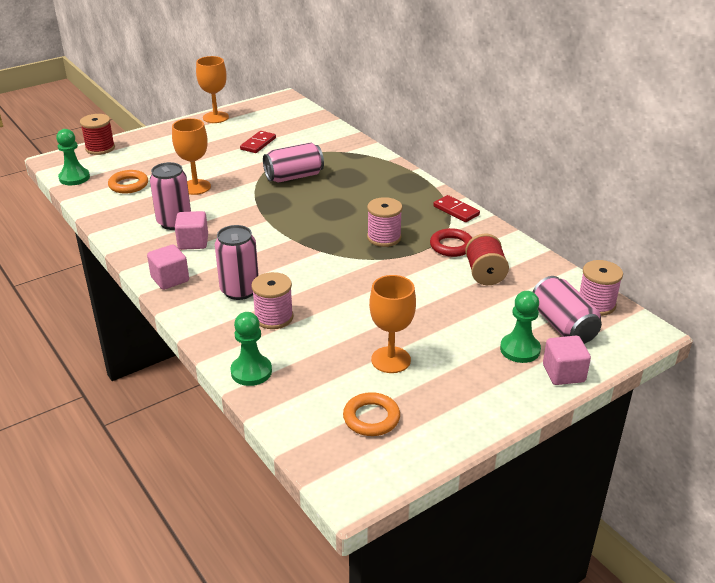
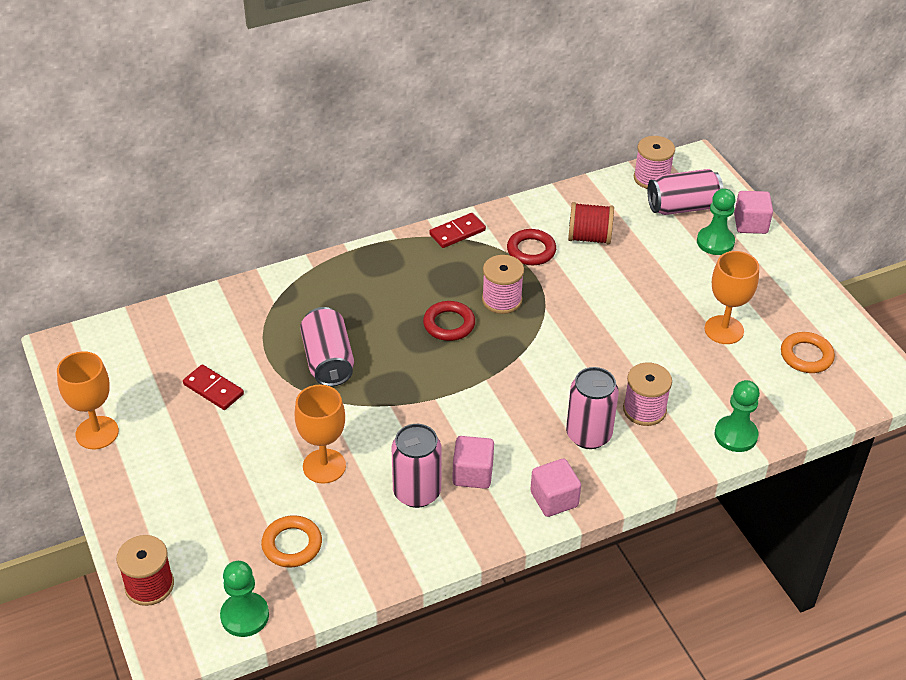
camera: 80 degrees left, 10 degrees up
none -> red ring [423,301,475,341]

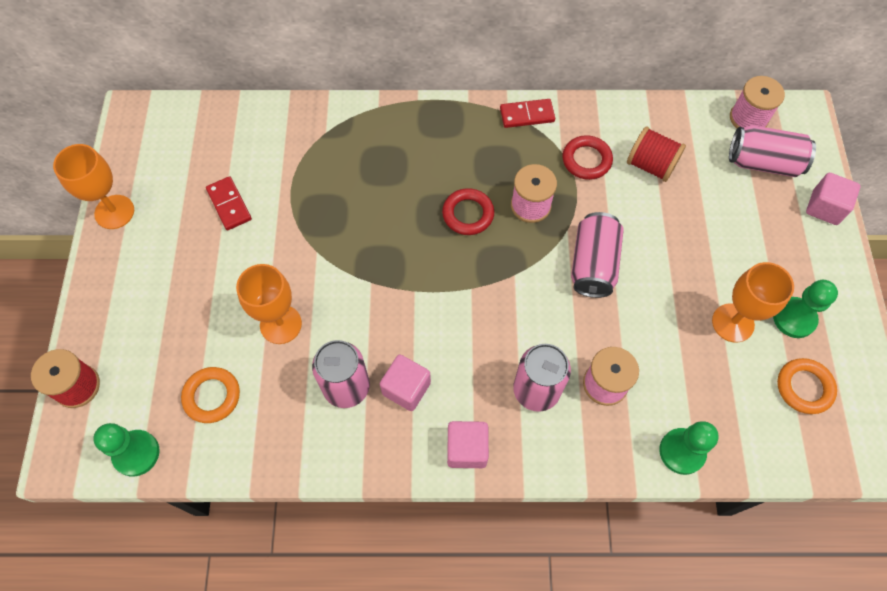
camera: 25 degrees right, 20 degrees up
pink can [300,307,354,387] -> pink can moved to [571,212,624,298]
green pawn [697,188,735,255] -> green pawn moved to [773,280,838,338]

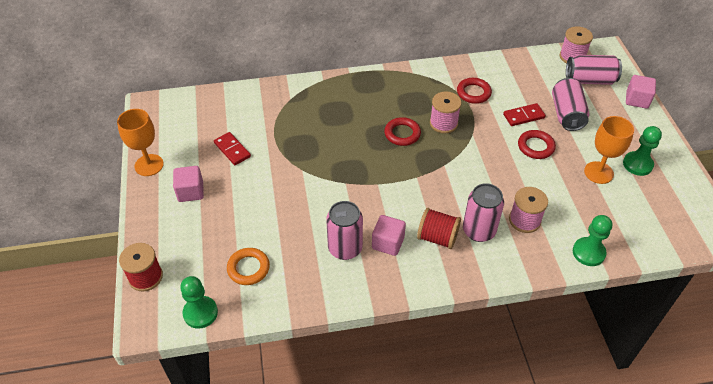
camera: 10 degrees left, 15 degrees down
orange goblet [236,264,302,344] -> none
pink cube [447,421,489,468] -> pink cube moved to [173,166,204,202]
red domino [500,99,555,128] -> red domino moved to [503,103,546,126]
pink can [571,212,624,298] -> pink can moved to [552,78,590,131]
red spool [627,127,686,182] -> red spool moved to [417,208,461,249]
orange ring [777,358,837,414] -> none
none -> red ring [518,130,556,159]

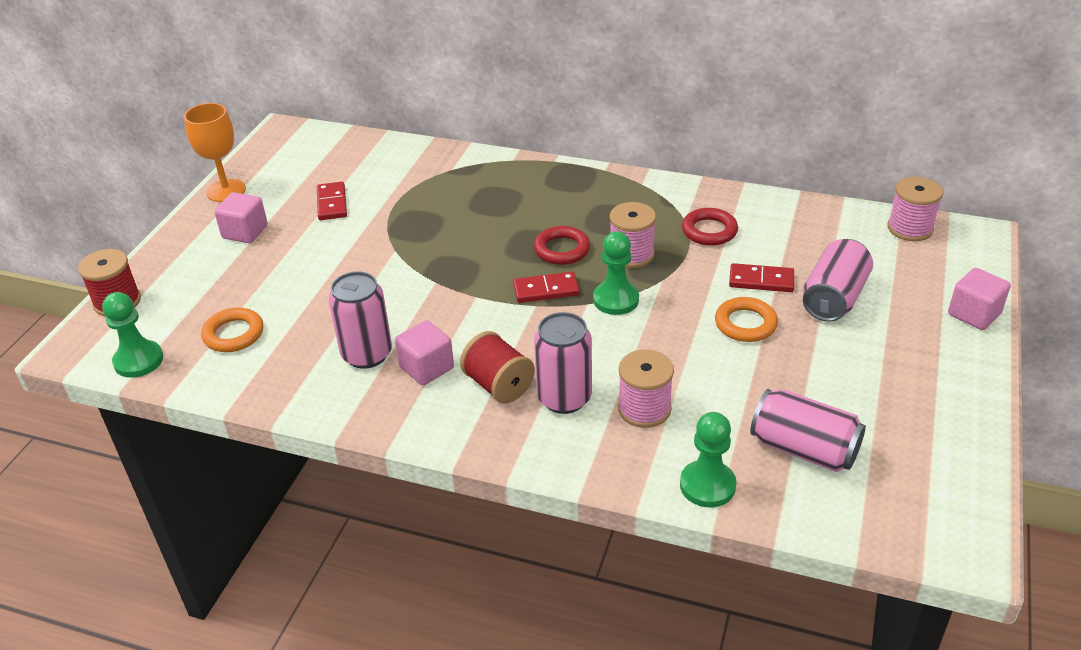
camera: 30 degrees right, 10 degrees down
red ring [518,130,556,159] -> orange ring [715,297,778,342]
pink can [566,55,622,85] -> pink can moved to [750,389,866,472]
orange goblet [584,116,634,184] -> none
green pawn [623,126,662,176] -> green pawn moved to [593,231,639,315]
none -> red domino [513,271,580,303]

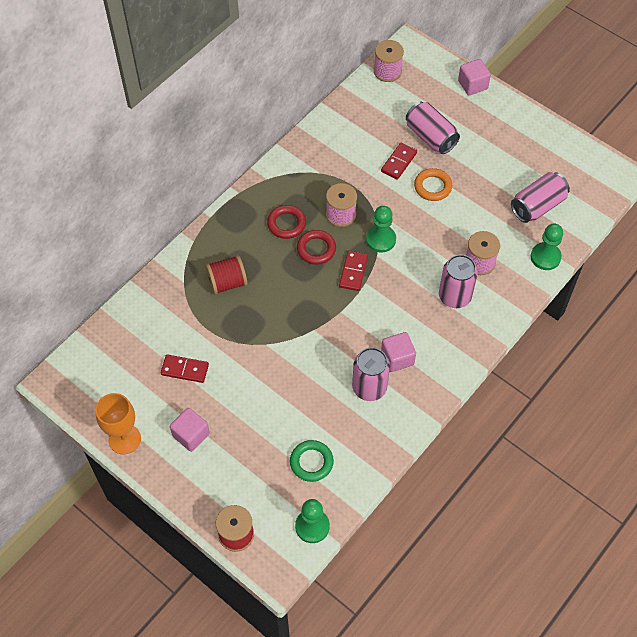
camera: 70 degrees left, 20 degrees up
orange ring [201,307,264,352] -> green ring [290,440,334,482]
red spool [460,331,535,404] -> red spool moved to [205,255,248,295]
red ring [682,208,738,246] -> red ring moved to [267,205,306,239]

